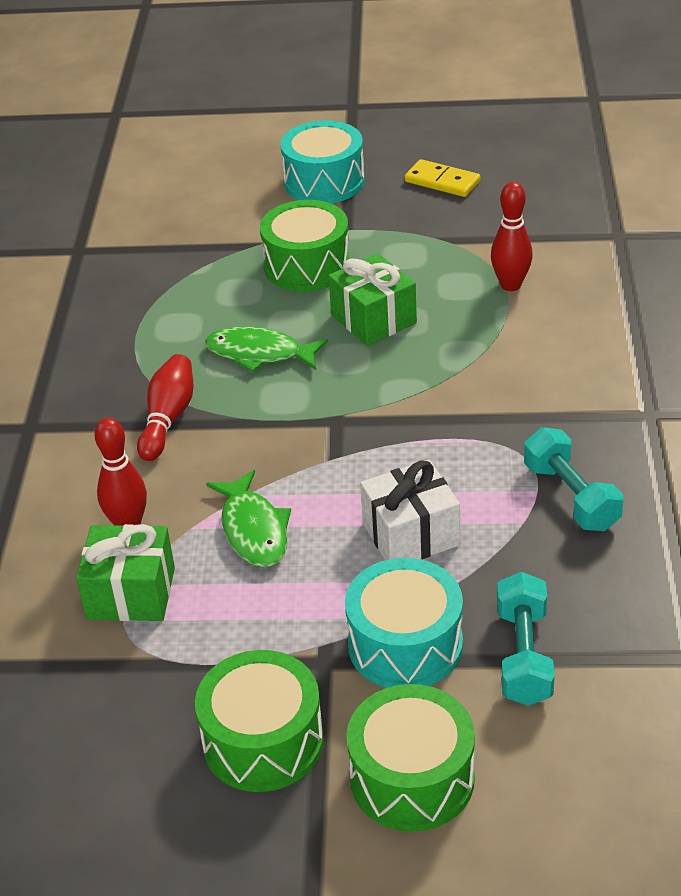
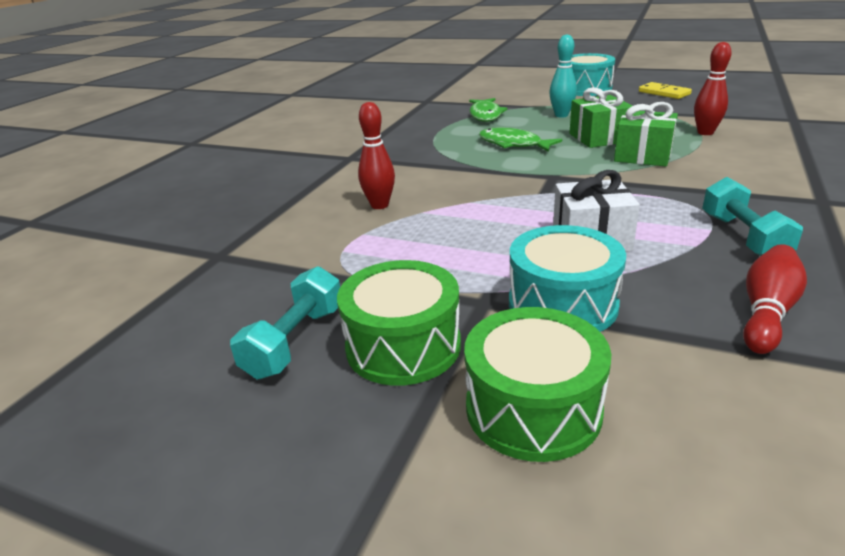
camera: 20 degrees right, 10 degrees down
green gift [76,524,175,621] -> green gift moved to [614,102,678,166]
red bowling pin [137,354,194,461] -> red bowling pin moved to [743,244,807,354]
green fish [206,470,291,567] -> green fish moved to [469,98,508,122]
green drum [260,200,350,292] -> turquoise bowling pin [549,34,577,118]
turquoise dumbbell [497,572,555,706] -> turquoise dumbbell moved to [230,266,340,379]

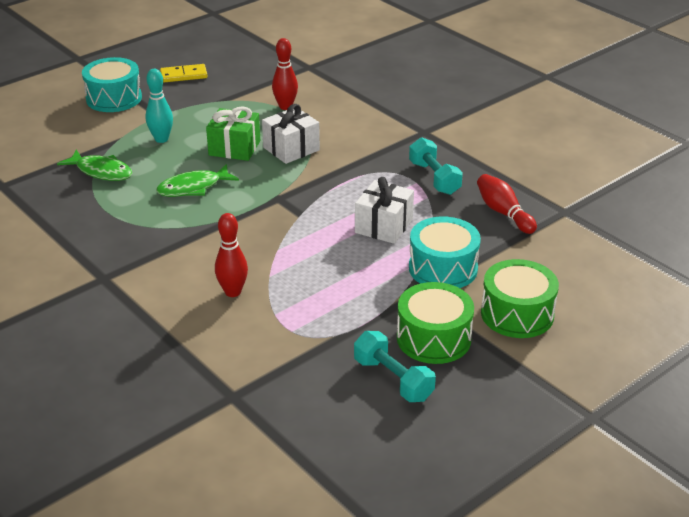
camera: 65 degrees left, 5 degrees up
green gift [614,102,678,166] -> white gift [262,104,320,164]
turquoise dumbbell [702,177,803,256] -> turquoise dumbbell turned 45 degrees clockwise [409,137,463,195]

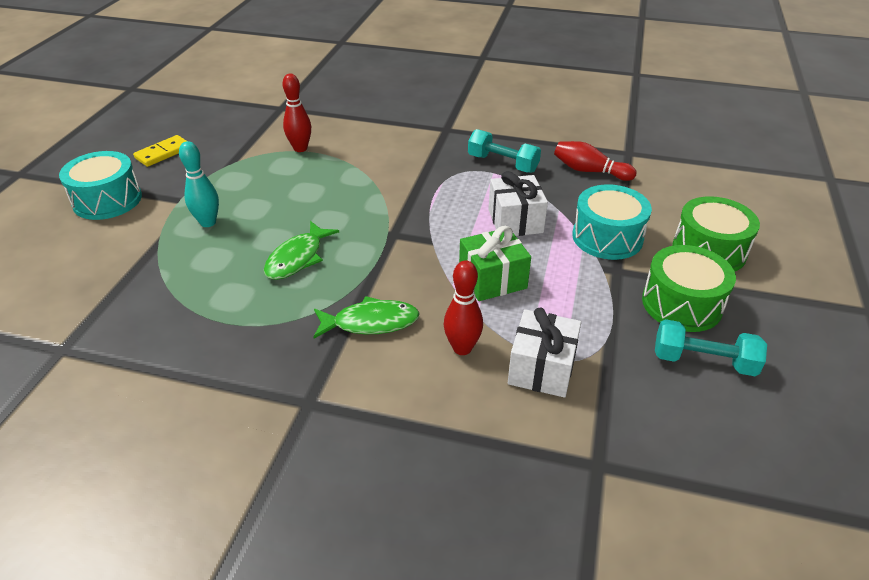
camera: 35 degrees left, 5 degrees up
green fish [57,150,132,181] -> green fish moved to [314,296,420,339]
green gift [206,106,260,161] -> green gift moved to [459,226,531,301]
white gift [262,104,320,164] -> white gift moved to [508,308,581,398]

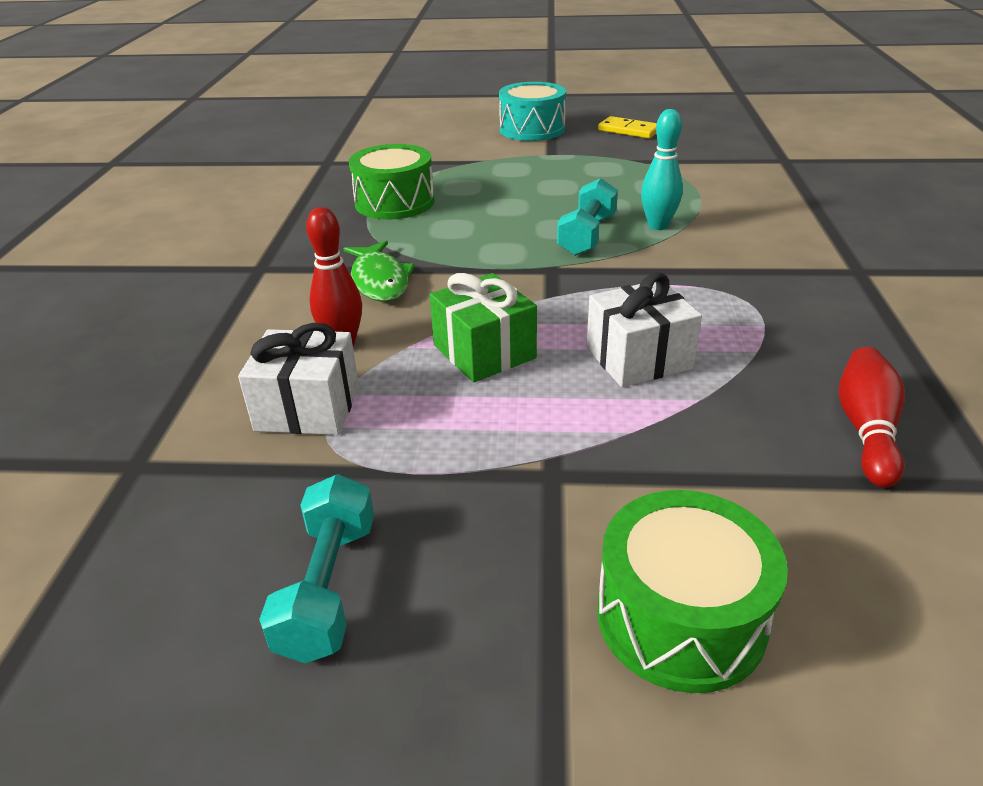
camera: 80 degrees right, 5 degrees down
turquoise bowling pin [179,141,219,227] -> turquoise bowling pin moved to [641,109,683,230]
green fish [264,221,339,280] -> none
red bowling pin [282,74,311,152] -> none
turquoise dumbbell [468,129,541,173] -> turquoise dumbbell moved to [557,178,618,256]
turquoise drum [572,184,652,260] -> none
green drum [642,245,736,332] -> green drum moved to [349,144,434,219]

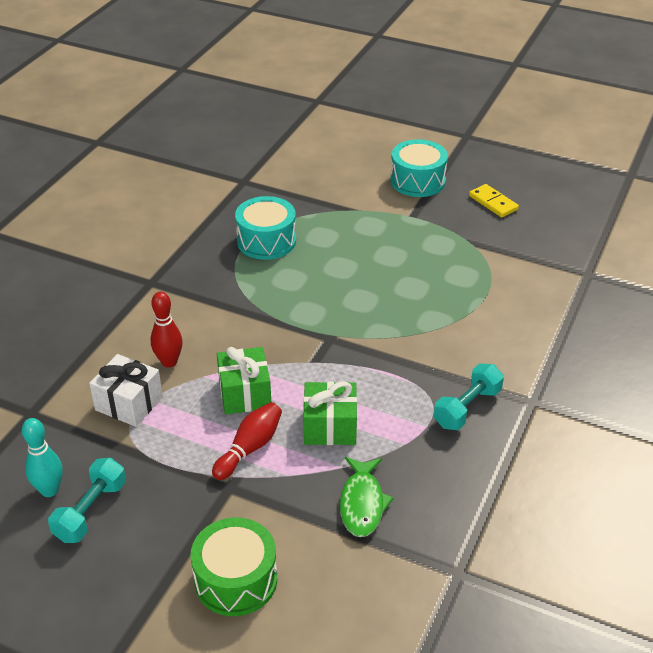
camera: 20 degrees right, 5 degrees up
green fish [343,240,415,302] -> green fish moved to [340,457,393,537]
green drum [349,144,434,219] -> turquoise drum [235,196,296,260]
turquoise dumbbell [557,178,618,256] -> turquoise dumbbell moved to [434,364,504,430]
white gift [587,272,702,387] -> green gift [303,381,357,445]
turquoise bowling pin [641,109,683,230] -> turquoise bowling pin moved to [22,418,63,497]
red bowling pin [838,347,905,488] -> red bowling pin moved to [212,402,282,480]

